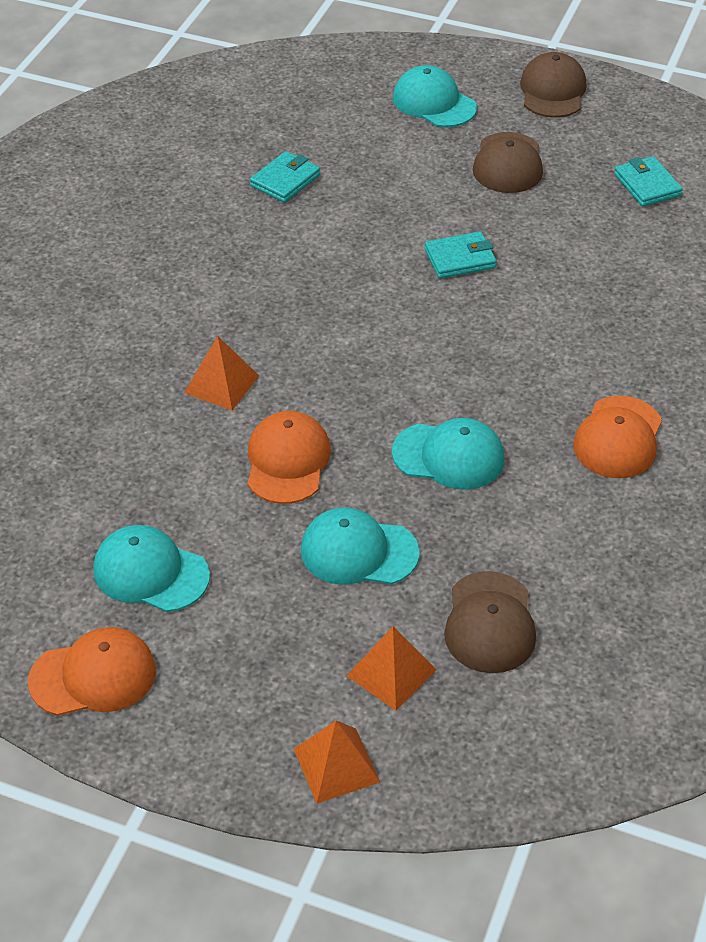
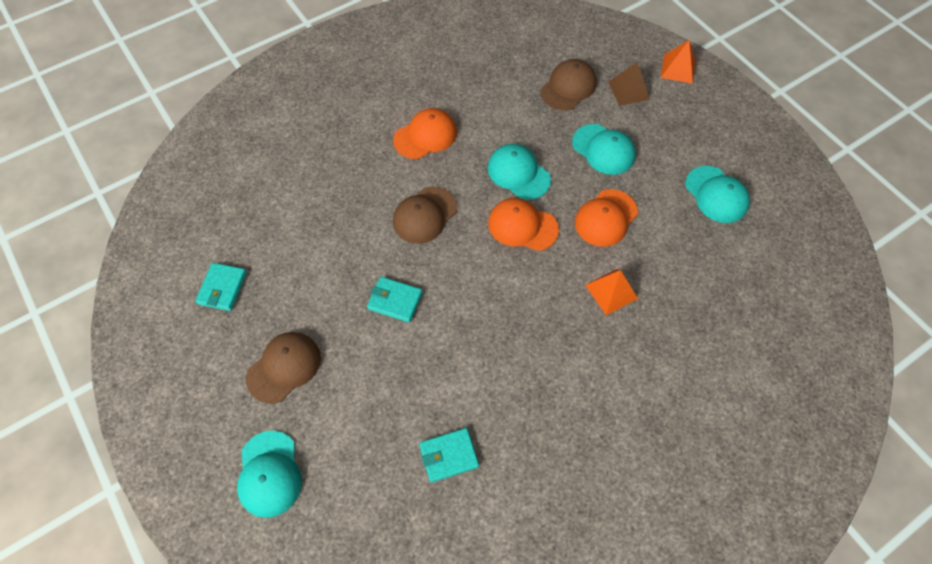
camera: 145 degrees left, 15 degrees up
orange cap [28,627,156,716] -> orange cap moved to [488,198,559,251]
orange pyramid [346,627,437,711] -> brown pyramid [608,62,650,106]
brown cap [520,52,587,118] -> brown cap moved to [393,187,457,244]

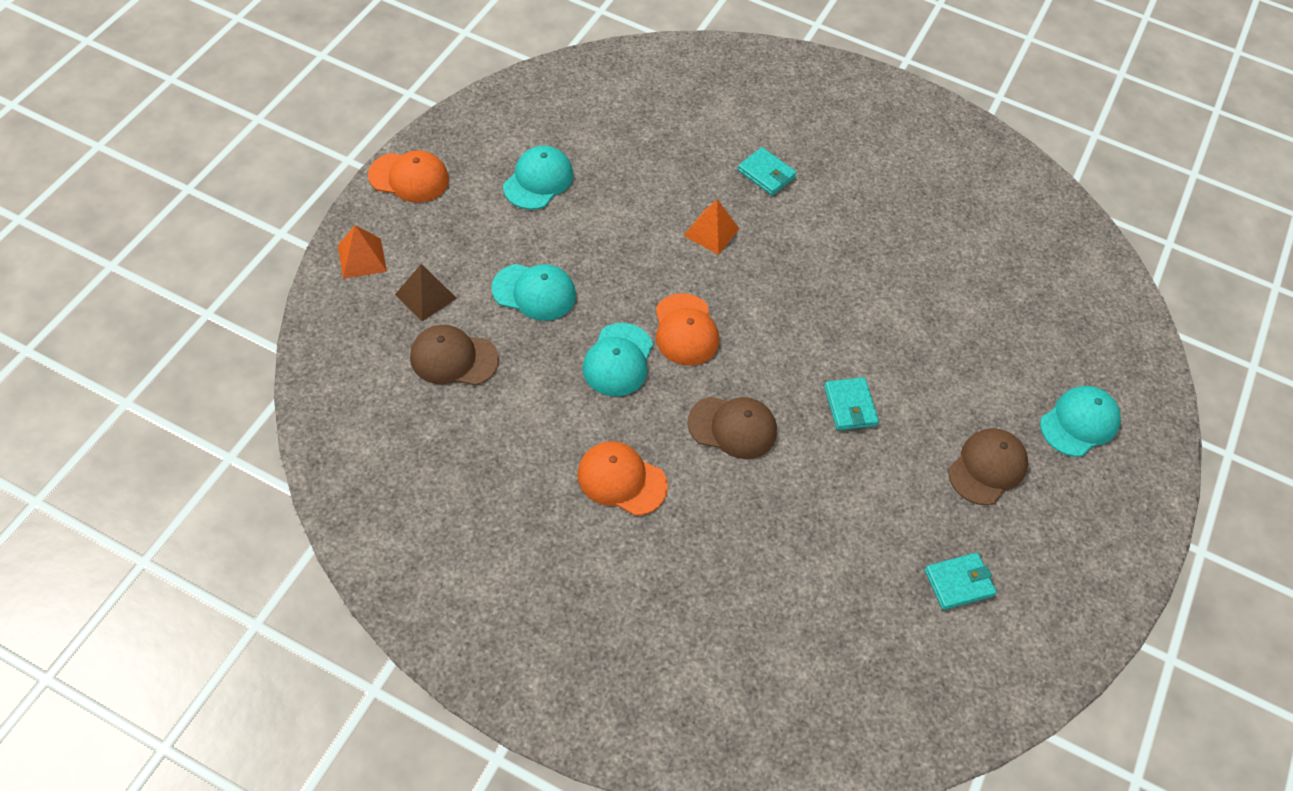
camera: 125 degrees left, 5 degrees down
brown cap [246,332,321,403] -> brown cap turned 120 degrees clockwise [948,428,1028,505]
turquoise wallet [419,428,479,482] -> turquoise wallet moved to [738,147,797,196]
turquoise cap [572,124,636,175] -> turquoise cap turned 90 degrees clockwise [492,264,576,321]
orange cap [575,189,638,247] -> orange cap moved to [368,150,449,203]

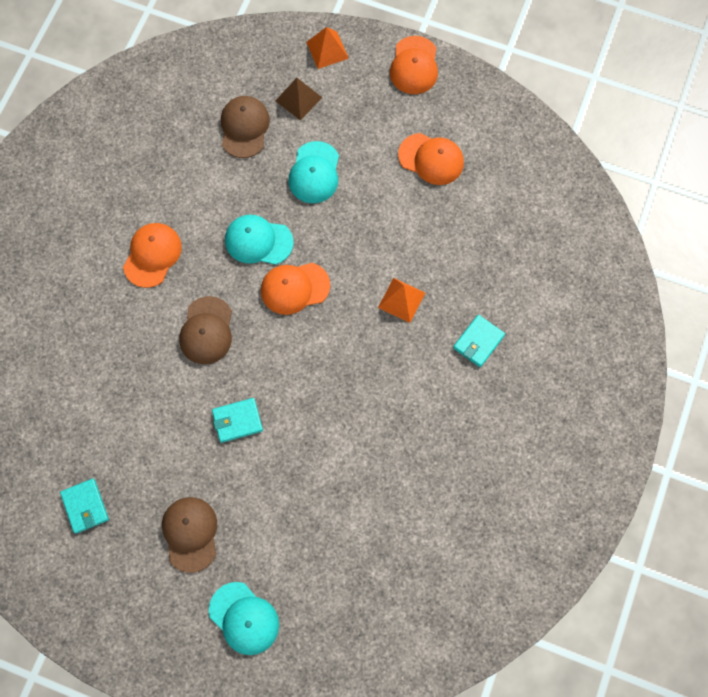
camera: 90 degrees right, 15 degrees up
turquoise cap [503,146,573,210] -> orange cap [398,133,464,185]
brown cap [948,428,1028,505] -> brown cap turned 135 degrees counterclockwise [162,497,217,573]

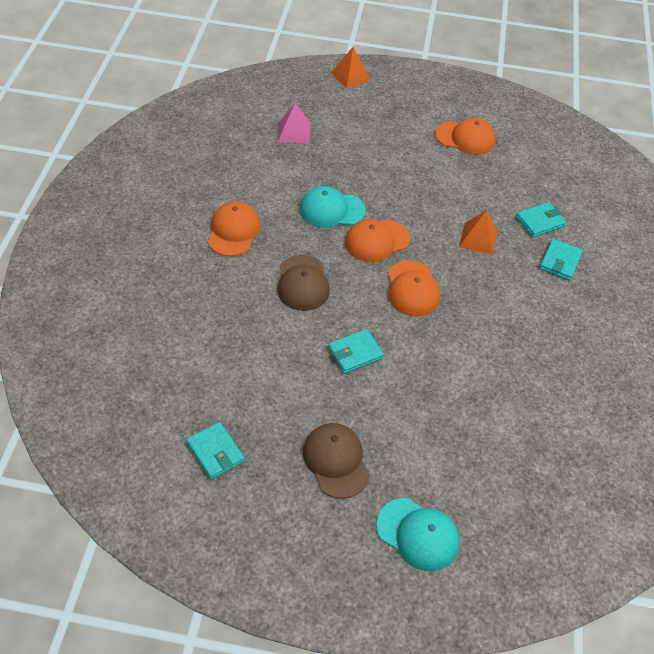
camera: 15 degrees left, 20 degrees down
brown cap [221,96,270,158] -> pink pyramid [278,103,311,144]
brown pyramid [276,78,323,120] -> none
turquoise cap [288,141,339,203] -> none
orange cap [390,36,438,94] -> orange cap moved to [388,260,440,317]
none -> turquoise wallet [516,202,566,237]

